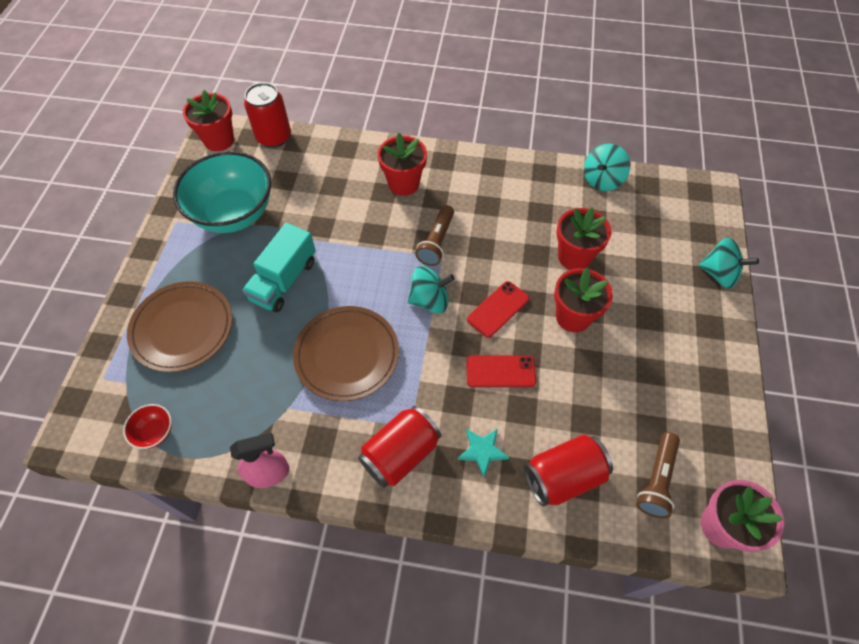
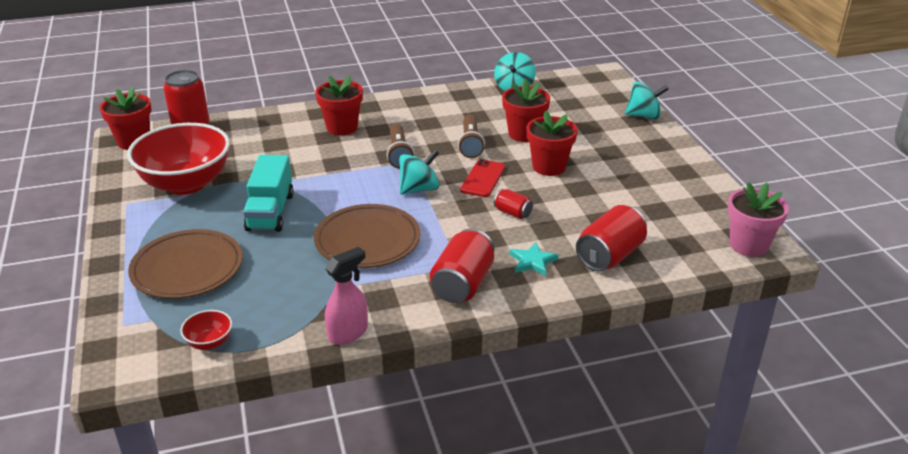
camera: 25 degrees left, 25 degrees down
turquoise bowl [173,151,271,233] -> red bowl [127,123,230,195]
red phone [466,356,536,387] -> red can [494,189,533,219]
brown flashlight [637,432,680,518] -> brown flashlight moved to [458,115,485,158]

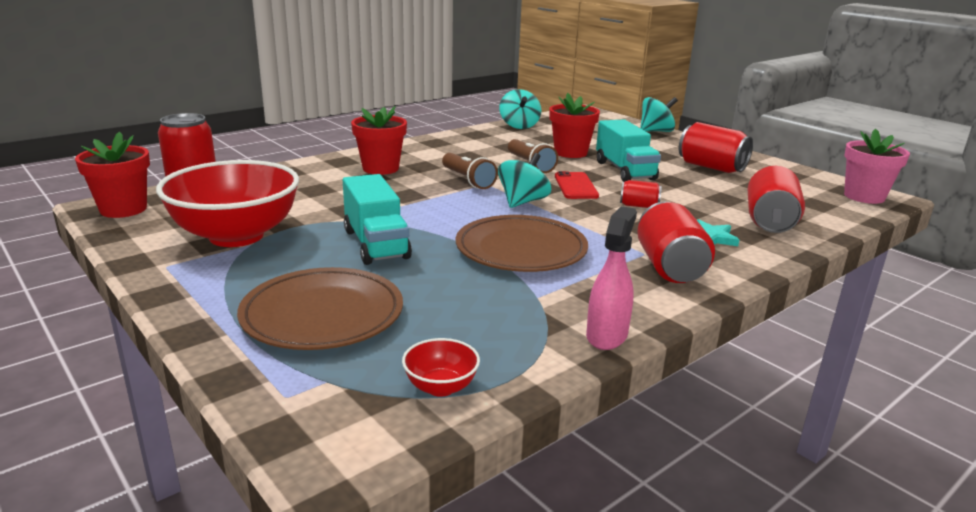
camera: 25 degrees left, 10 degrees down
red flower pot [527,111,578,176] -> turquoise truck [596,119,661,182]
none -> red can [679,122,753,173]

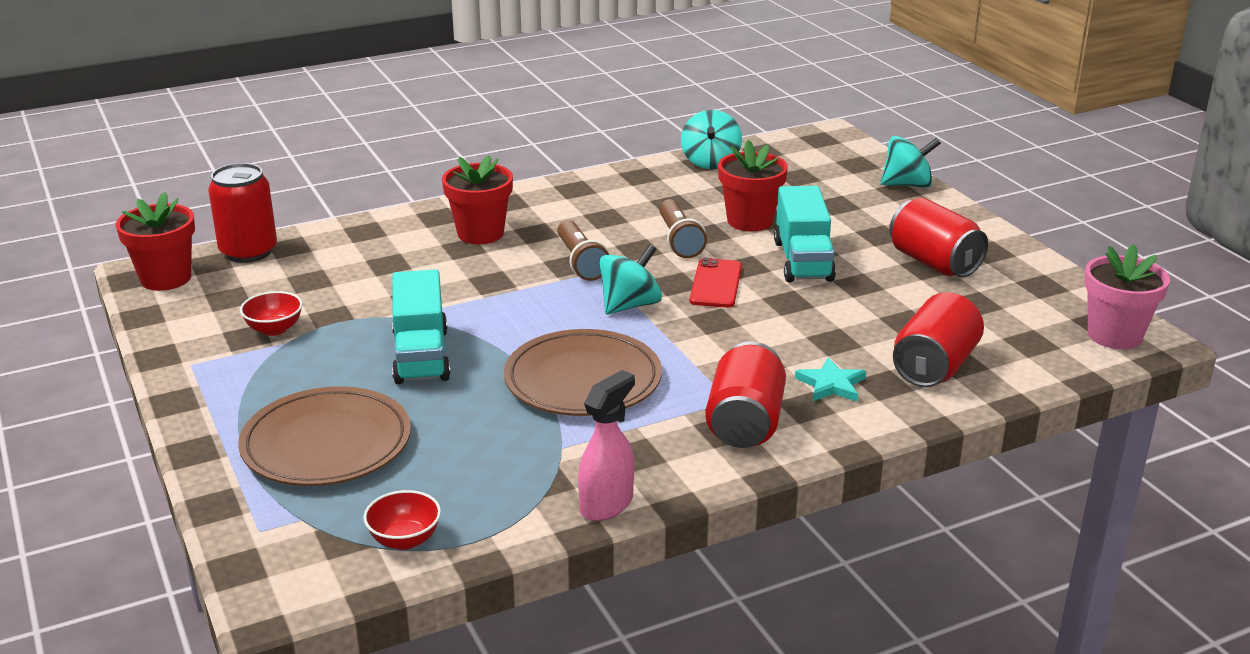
camera: 15 degrees right, 5 degrees up
red bowl [156,160,299,247] -> red bowl [240,291,303,336], size x0.41
red can [620,180,662,208] -> none

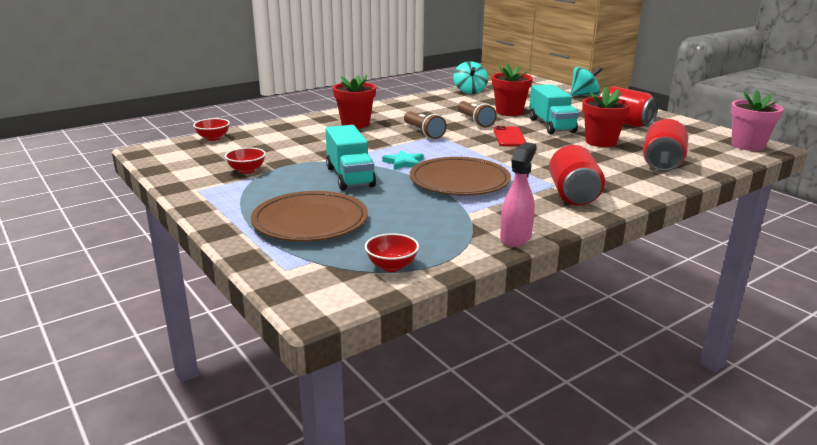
camera: 10 degrees left, 5 degrees down
red flower pot [116,192,195,291] -> red flower pot moved to [582,87,631,147]
red can [208,163,277,263] -> red bowl [193,118,230,141]
turquoise spinning top [599,244,662,315] -> none
turquoise star [795,357,866,401] -> turquoise star moved to [382,150,424,170]

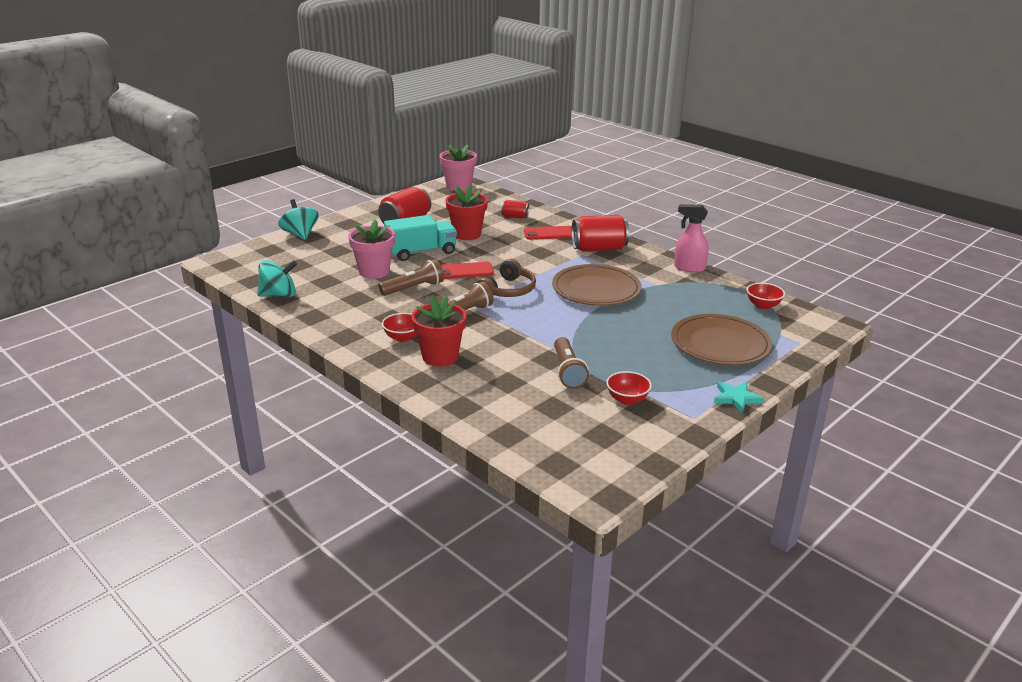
camera: 100 degrees left, 5 degrees up
red bowl [193,118,230,141] -> red bowl moved to [382,313,417,342]
turquoise truck [326,125,376,191] -> none
turquoise star [382,150,424,170] -> turquoise star moved to [714,382,763,413]
red flower pot [492,64,533,116] -> pink flower pot [348,219,395,279]
red can [643,119,688,171] -> red can [501,200,529,219], size x0.53
none -> brown headphones [476,259,536,297]
none -> red phone [524,226,572,240]
none -> brown flashlight [554,337,589,389]

